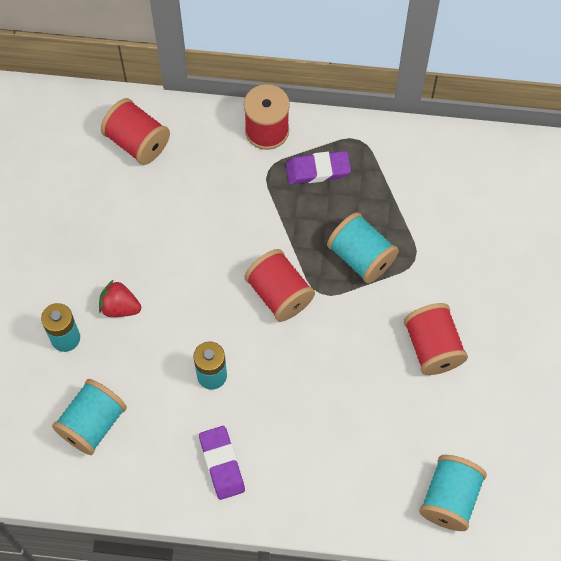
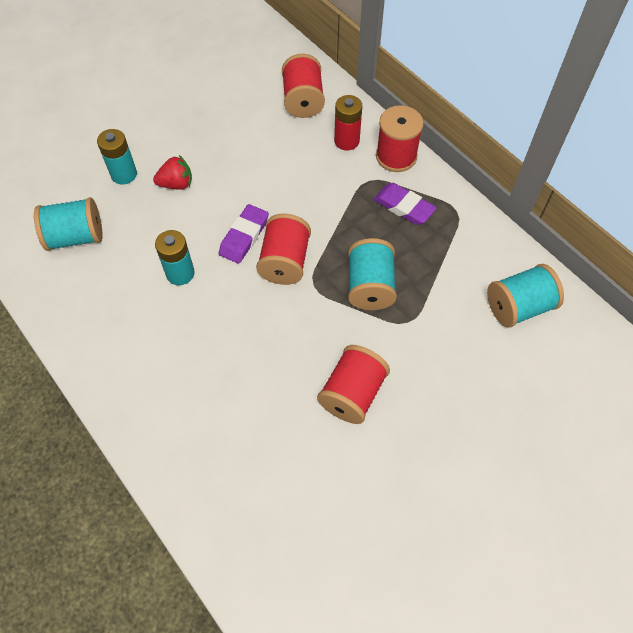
camera: 45 degrees right, 5 degrees down
red strawberry [99,280,141,317] -> red strawberry turned 105 degrees clockwise [153,155,192,190]
purple eraser [199,426,245,500] -> purple eraser moved to [219,204,269,264]
turquoise spool [419,455,487,531] -> turquoise spool moved to [487,264,564,327]
none -> red battery [334,95,362,150]

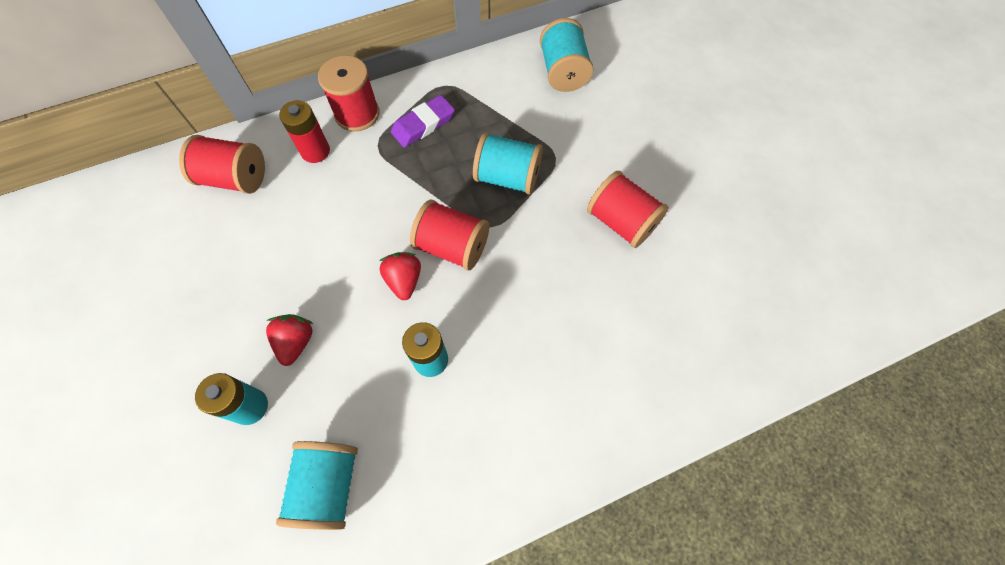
camera: 75 degrees left, 5 degrees up
purple eraser [219,204,269,264] -> red strawberry [380,252,421,300]

